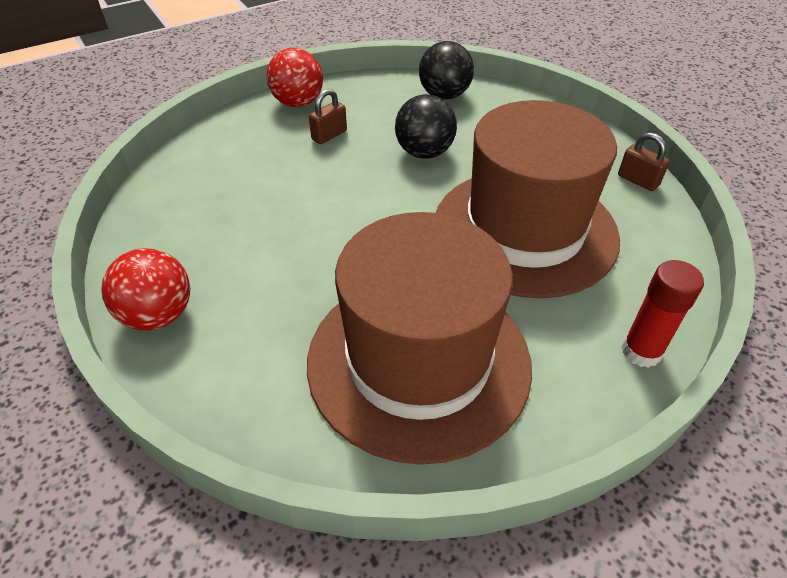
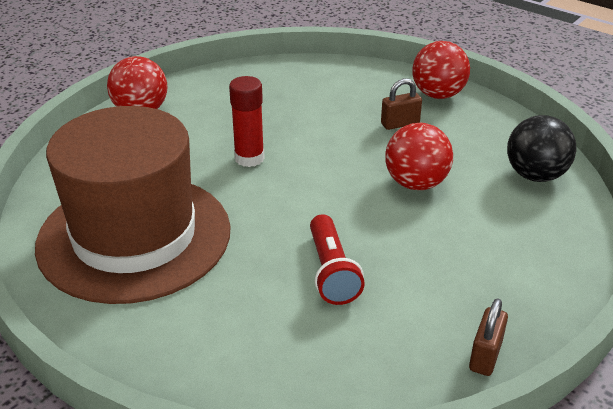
camera: 70 degrees right, 10 degrees down
brown padlock [309,89,347,144] -> brown padlock turned 45 degrees counterclockwise [381,78,422,130]
black ball [395,94,457,159] -> red ball [385,123,453,190]
brown hat [436,100,620,298] -> red flashlight [310,214,365,305]
red glue stick [622,260,704,368] -> red glue stick moved to [229,76,264,167]

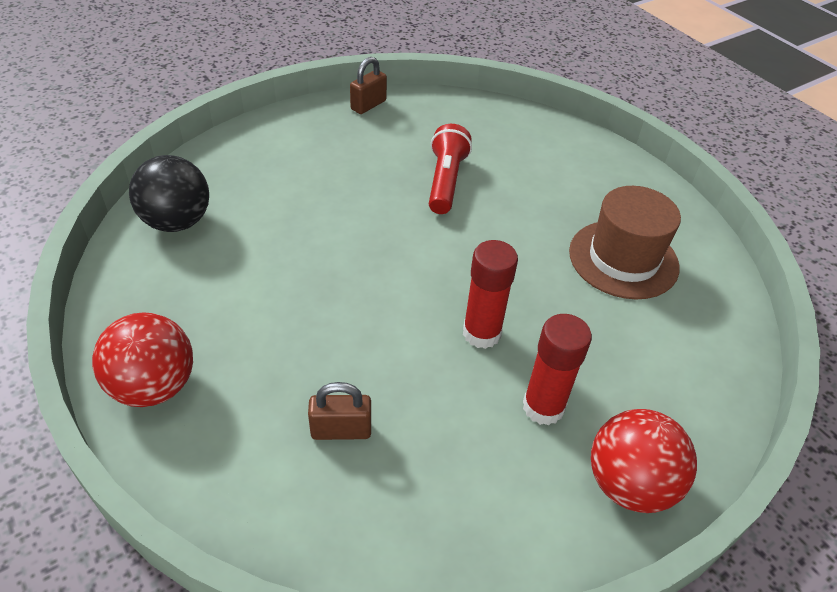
camera: 165 degrees left, 10 degrees up
brown hat [35,106,231,304] -> brown hat [569,186,681,299], size x0.55
brown padlock [381,78,422,130] -> brown padlock moved to [308,382,371,440]
red ball [385,123,453,190] -> none
none -> red glue stick [523,314,592,425]

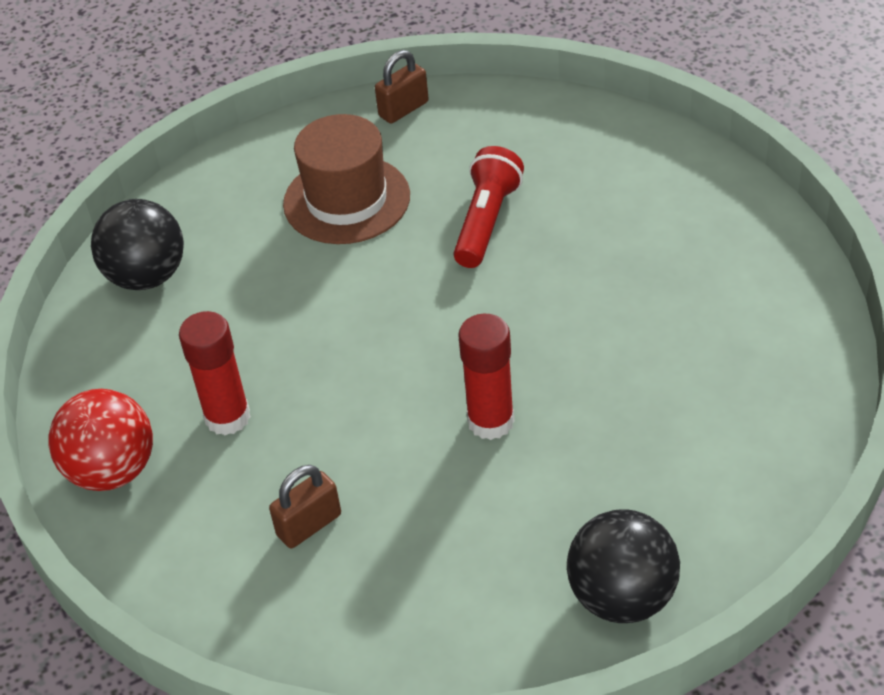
camera: 15 degrees right, 0 degrees up
brown padlock [308,382,371,440] -> brown padlock turned 45 degrees counterclockwise [269,465,341,548]
red glue stick [523,314,592,425] -> red glue stick moved to [179,311,251,436]
brown hat [569,186,681,299] -> brown hat moved to [283,114,410,244]
red ball [591,409,697,513] -> black ball [567,509,680,623]

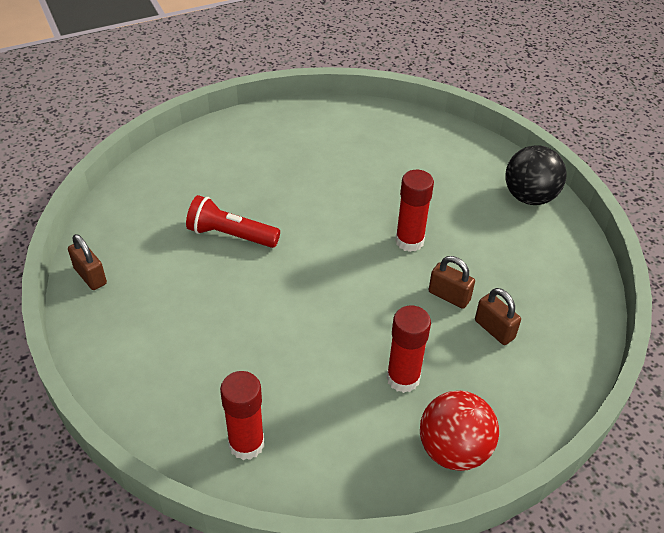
camera: 95 degrees left, 0 degrees up
black ball [91,199,184,290] -> red glue stick [220,371,264,460]
brown hat [283,114,410,244] -> none
none -> brown padlock [429,256,475,309]

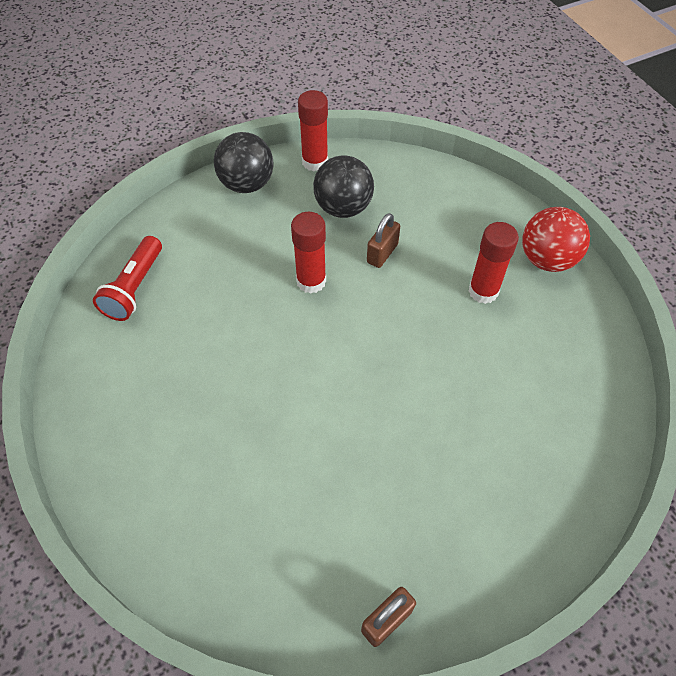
camera: 90 degrees left, 10 degrees up
red flashlight [186,195,280,248] -> red flashlight moved to [93,236,162,321]
red glue stick [220,371,264,460] -> red glue stick moved to [298,90,328,172]
brown padlock [475,288,521,345] -> none
none -> black ball [313,155,374,218]

